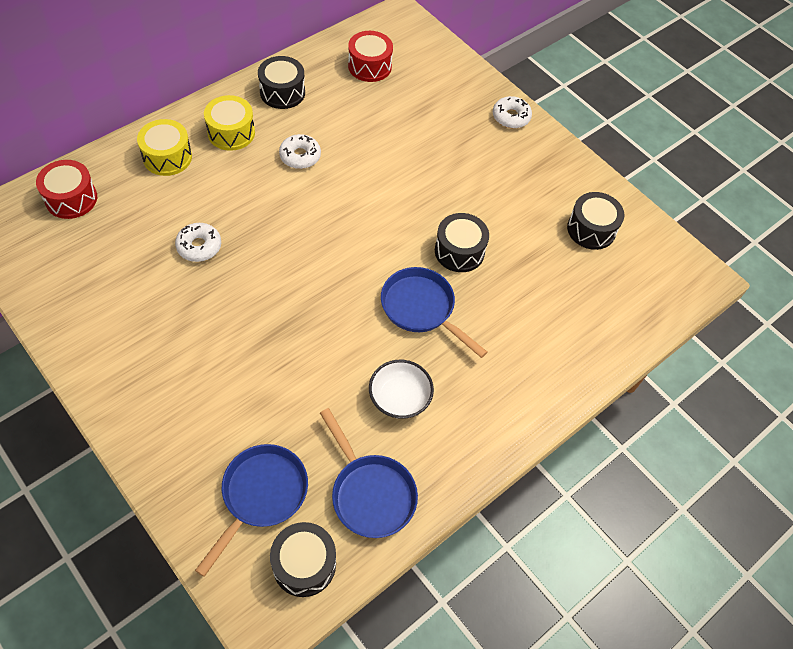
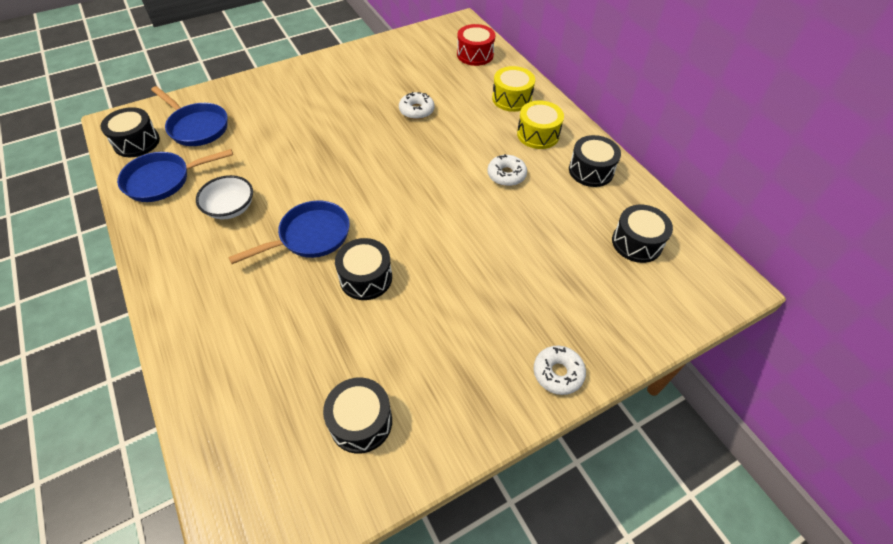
camera: 105 degrees right, 5 degrees down
red drum [348,31,393,82] -> black drum [612,205,673,263]

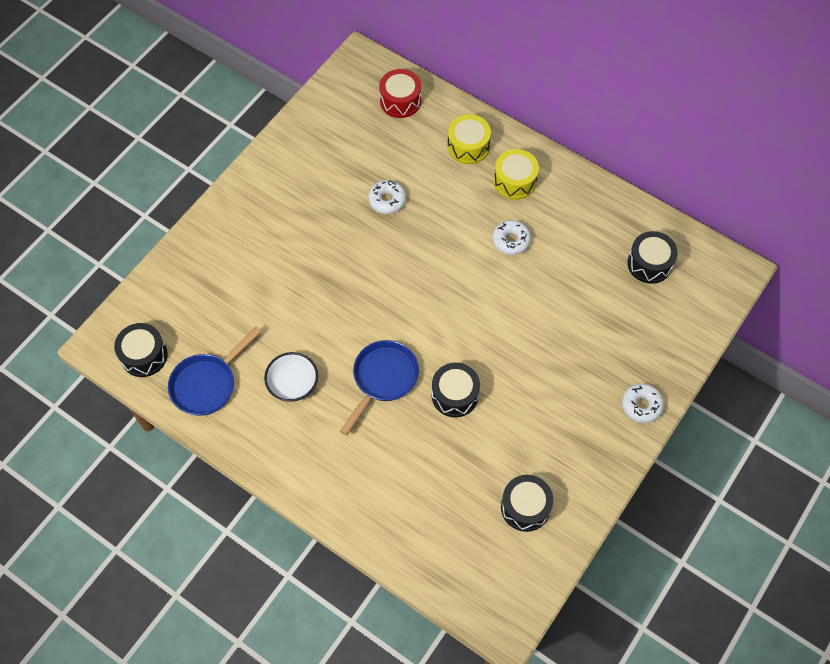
camera: 25 degrees left, 10 degrees up
blue pan [151,86,228,146] -> none
black drum [569,135,621,187] -> none

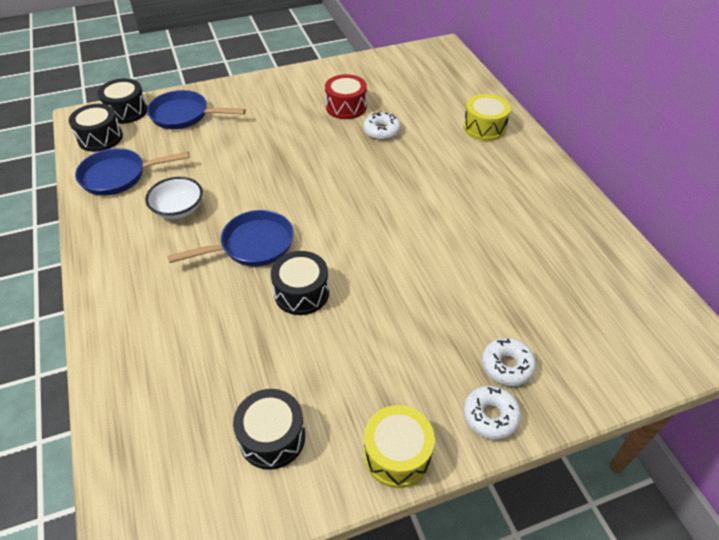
camera: 35 degrees right, 15 degrees down
red drum [379,69,421,118] -> red drum moved to [325,74,367,119]
white donut [492,220,531,255] -> white donut moved to [482,338,536,386]
yellow drum [494,149,539,200] -> yellow drum moved to [364,405,435,488]
black drum [627,231,678,284] -> black drum moved to [98,78,148,124]
none -> blue pan [147,90,246,129]

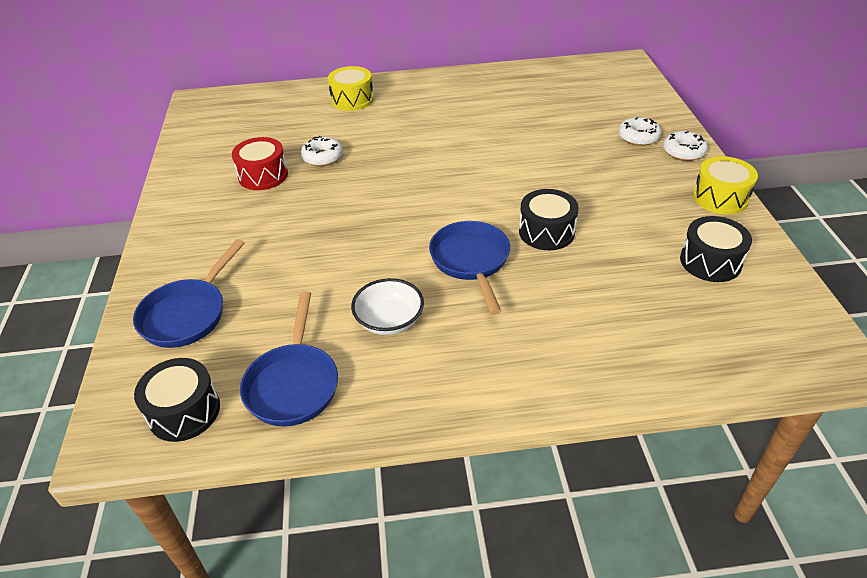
camera: 75 degrees left, 5 degrees down
black drum [98,78,148,124] -> none

